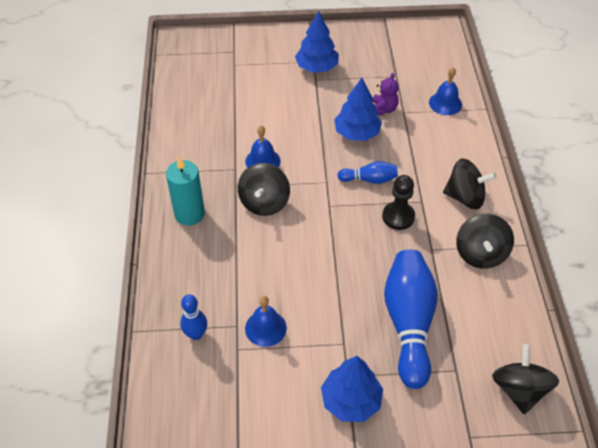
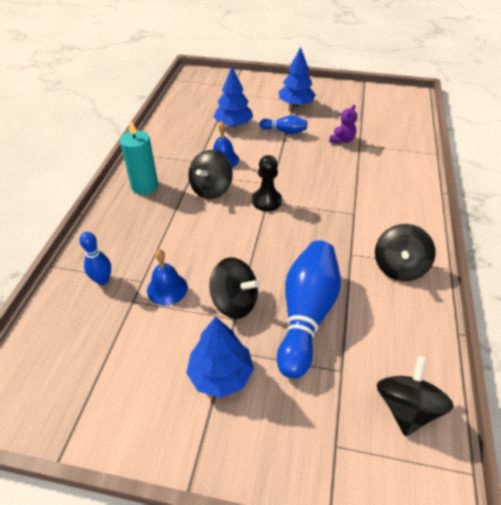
camera: 15 degrees right, 5 degrees down
blue tree [334,78,382,141] -> blue tree moved to [214,67,253,127]
blue bowling pin [337,161,398,184] -> blue bowling pin moved to [260,115,307,134]
black pawn [382,175,415,230] -> black pawn moved to [252,155,282,211]
blue bell [429,67,462,115] -> none
black spinning top [443,158,496,210] -> black spinning top moved to [209,257,260,319]

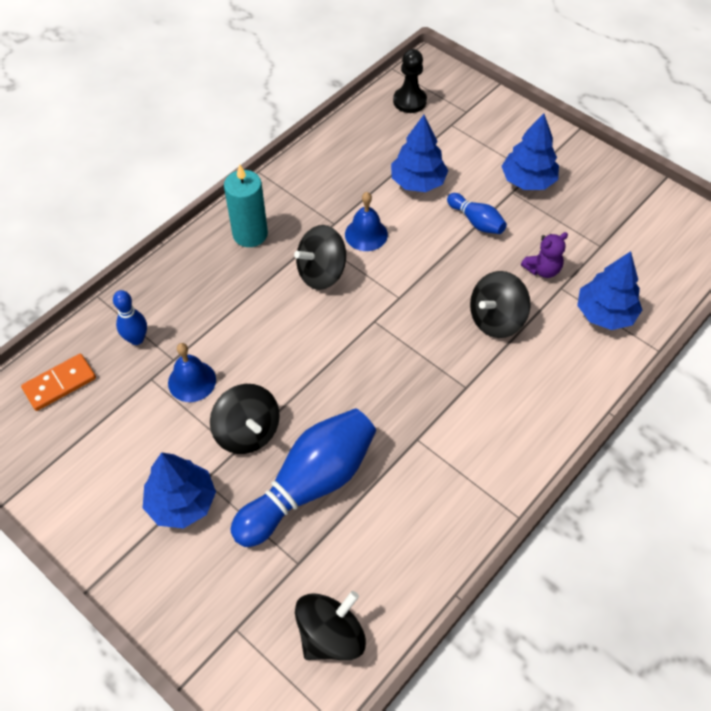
camera: 30 degrees right, 10 degrees up
black pawn [252,155,282,211] -> black pawn moved to [393,49,427,113]
black spinning top [375,224,436,281] -> black spinning top moved to [470,271,531,338]
none -> orange domino [21,354,96,411]
none -> blue tree [577,251,642,330]

